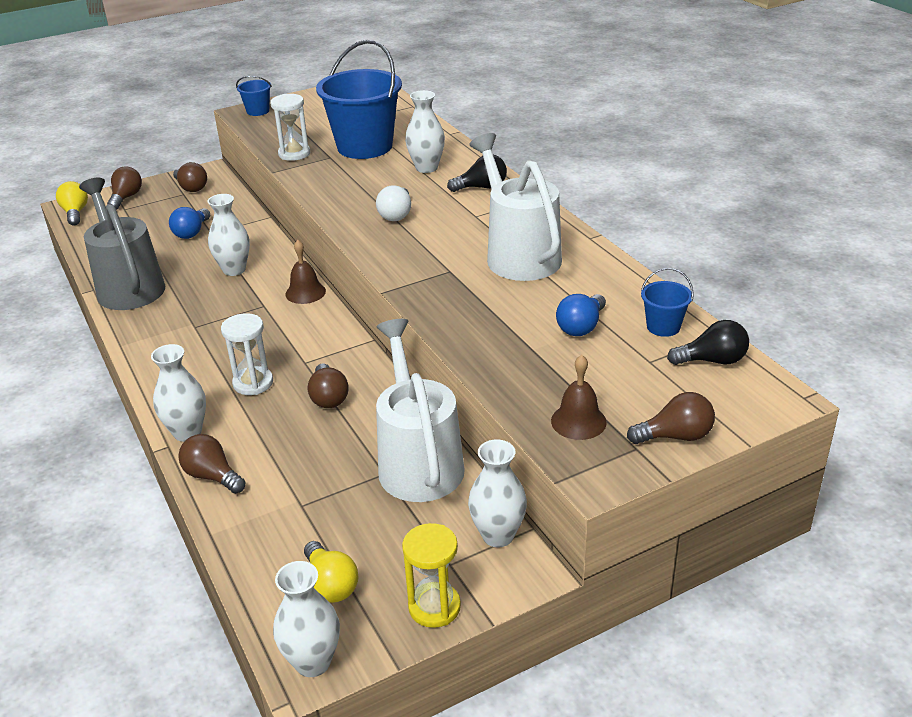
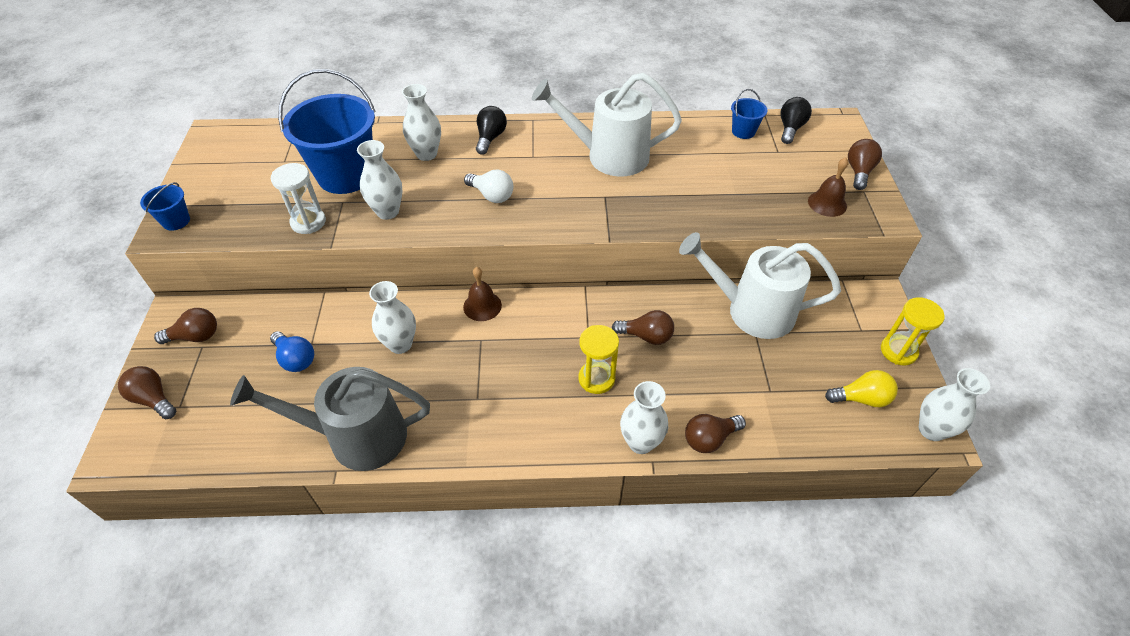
camera: 65 degrees left, 15 degrees up
yellow light bulb [56,181,88,225] -> none
white hourglass [221,313,273,395] -> yellow hourglass [579,325,619,394]
white vase [468,440,527,547] -> white vase moved to [357,140,402,220]
blue light bulb [556,294,606,336] -> none

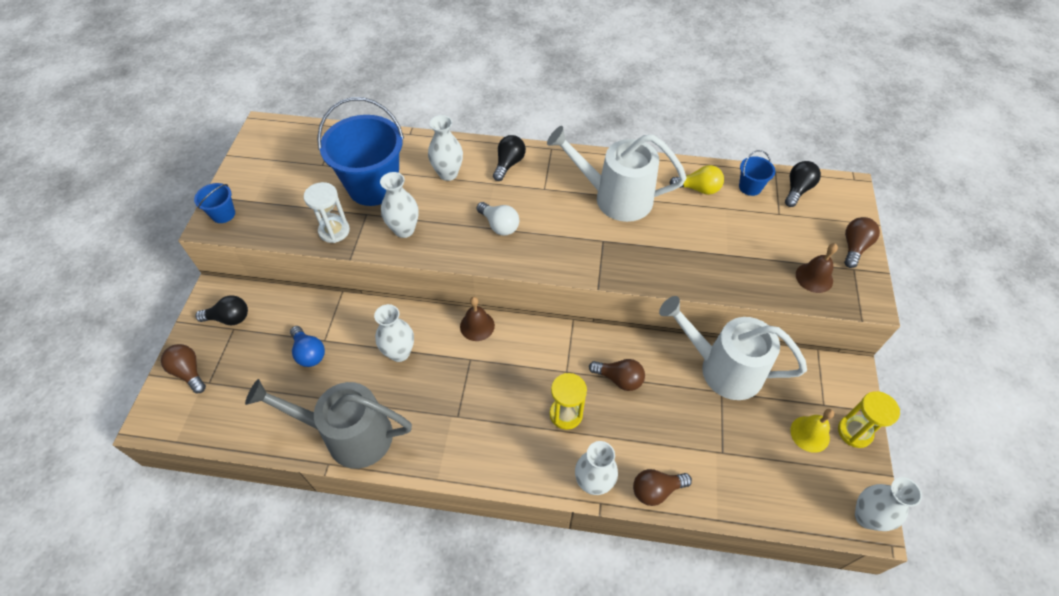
camera: 10 degrees right, 5 degrees up
brown light bulb [154,308,217,344] -> black light bulb [195,295,248,325]
yellow light bulb [825,370,898,407] -> yellow light bulb moved to [669,165,724,195]
none -> yellow bell [790,409,834,453]

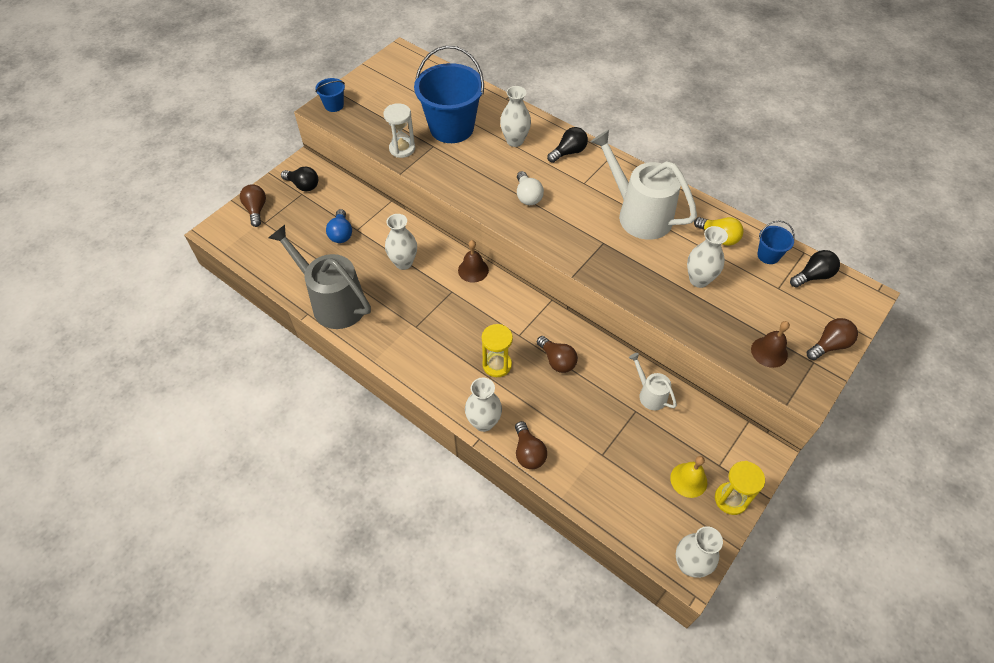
camera: 30 degrees right, 0 degrees up
white vase [380,172,419,238] -> white vase moved to [687,226,728,288]
brown light bulb [633,469,692,506] -> brown light bulb turned 120 degrees counterclockwise [515,421,547,469]
white watering can [659,296,807,400] -> white watering can [629,353,677,410], size x0.48

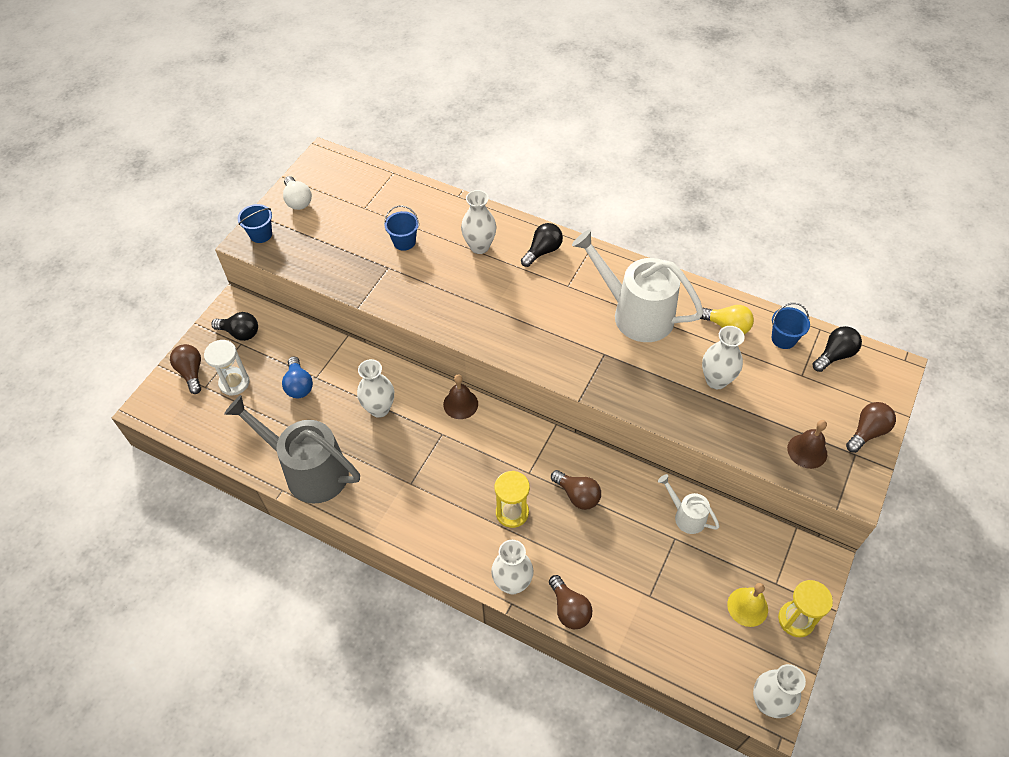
camera: 10 degrees left, 0 degrees up
white hourglass [384,103,415,158] -> white hourglass moved to [204,340,250,396]
blue bucket [414,46,484,143] -> blue bucket [384,205,419,251], size x0.44
white light bulb [517,171,544,205] -> white light bulb moved to [283,176,312,210]

